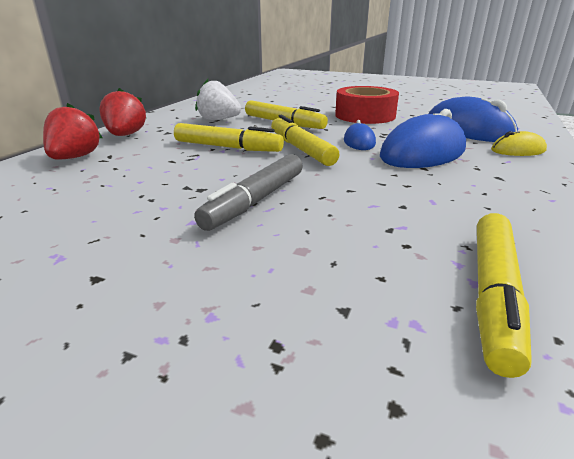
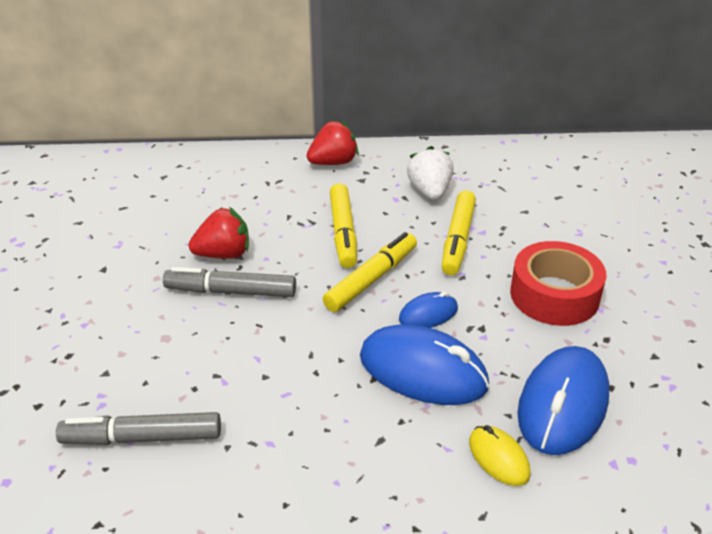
camera: 65 degrees right, 10 degrees up
red strawberry [43,103,103,160] -> red strawberry moved to [189,207,249,259]
yellow marker [476,213,532,378] -> grey marker [56,412,221,445]

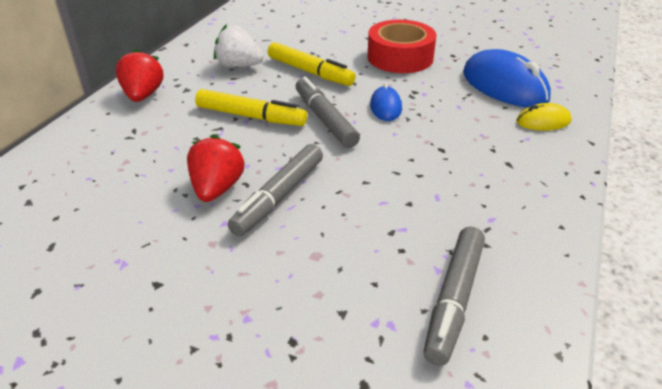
camera: 65 degrees left, 0 degrees up
yellow marker [323,232,417,312] -> grey marker [295,77,360,148]
blue mouse [360,324,489,405] -> none

